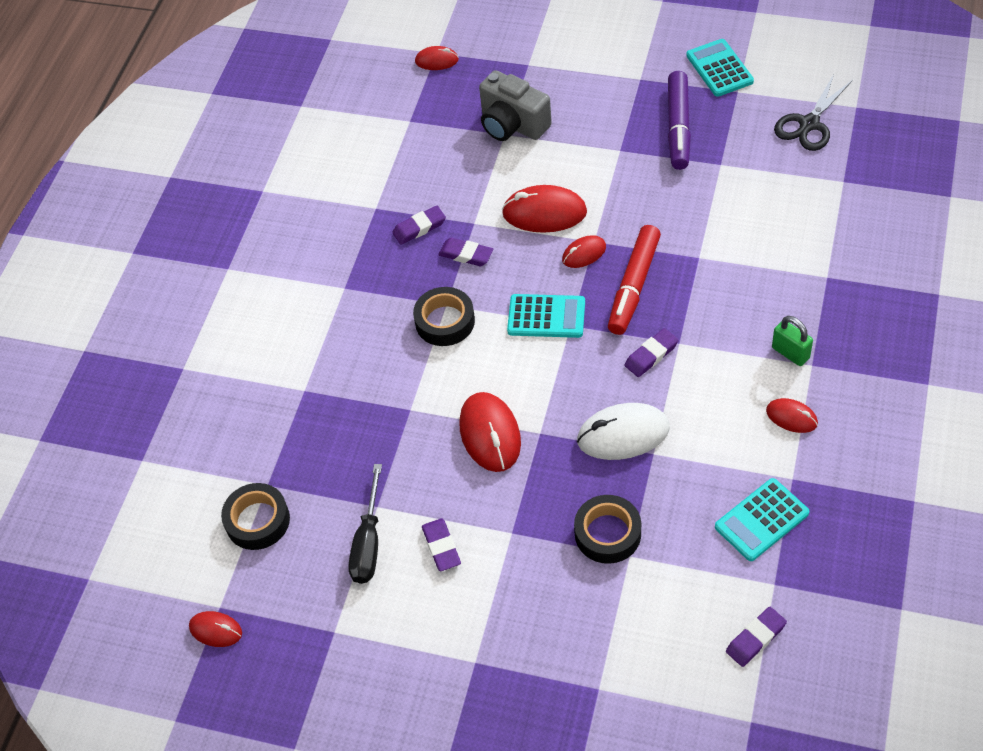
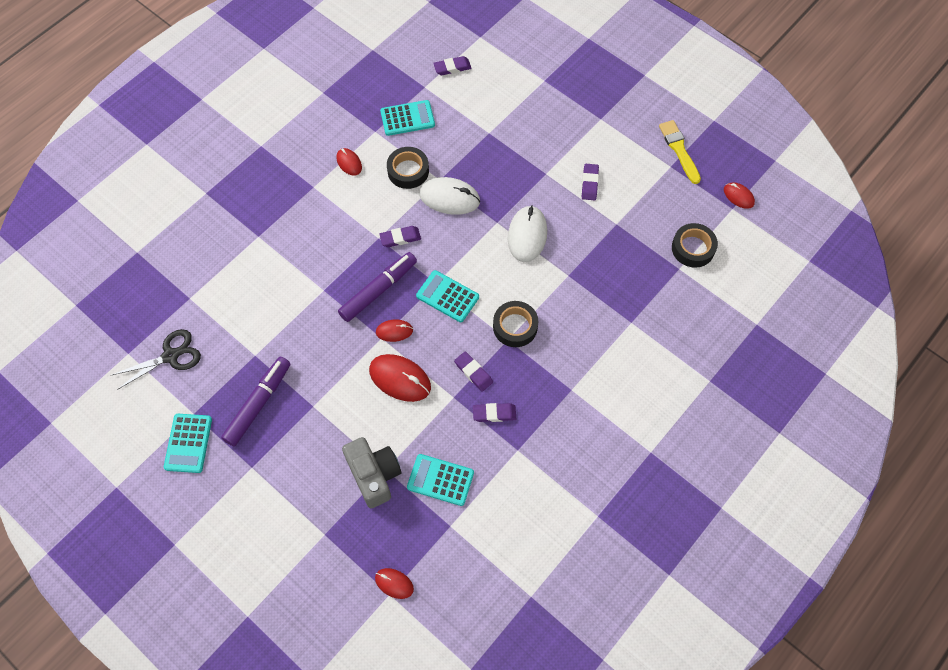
camera: 160 degrees left, 10 degrees up
black screwdriver [348,464,382,584] -> none
red mouse [459,392,521,472] -> white mouse [508,205,547,262]
black tape [574,495,641,564] -> black tape moved to [387,147,429,189]
red marker [608,225,661,335] -> purple marker [338,252,417,322]
green padlock [772,316,813,366] -> none
none -> turquoise calculator [407,454,474,506]
none -> yellow brush [659,120,701,184]

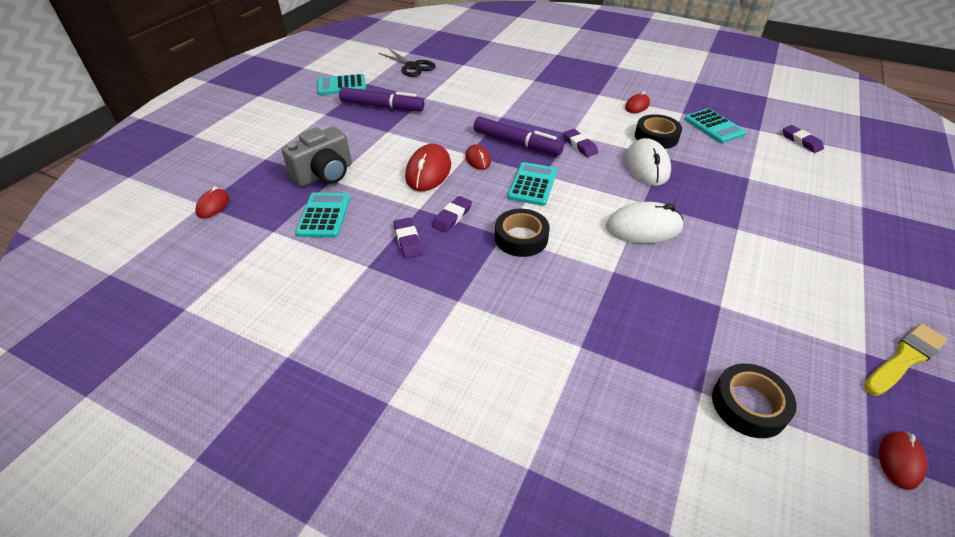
camera: 75 degrees right, 20 degrees down
purple eraser [582,164,599,200] -> none

